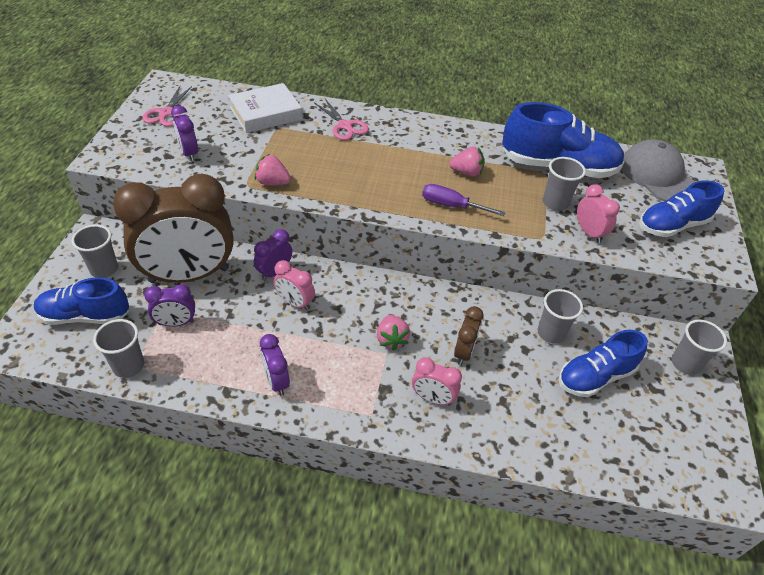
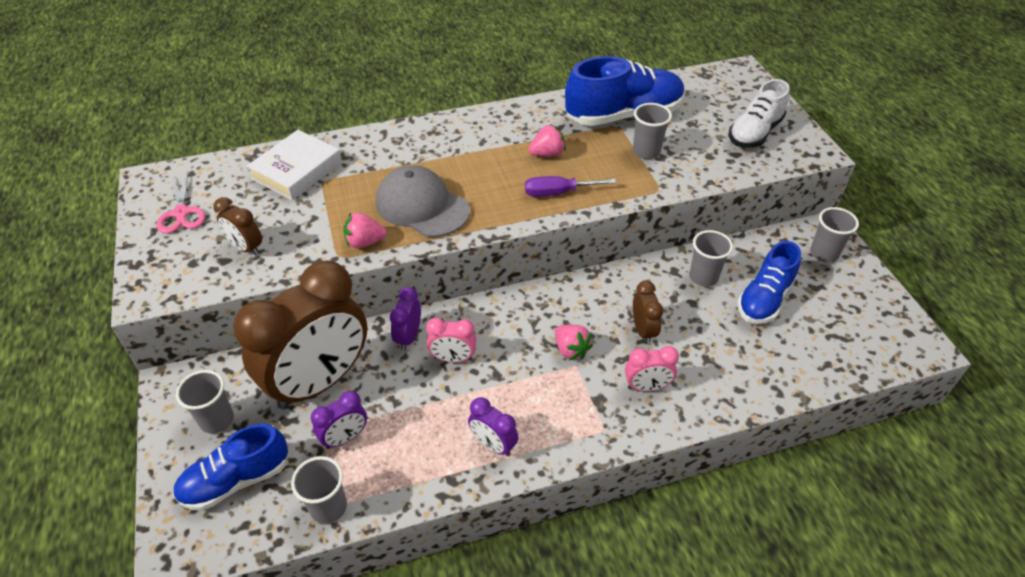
camera: 25 degrees left, 0 degrees up
purple clock [171,105,198,161] -> brown clock [214,197,262,256]
pink scissors [315,99,369,140] -> none
pink clock [577,184,620,243] -> none
grey cap [621,140,695,201] -> grey cap moved to [376,165,470,237]
blue shoe [639,180,724,237] -> white shoe [729,79,790,148]

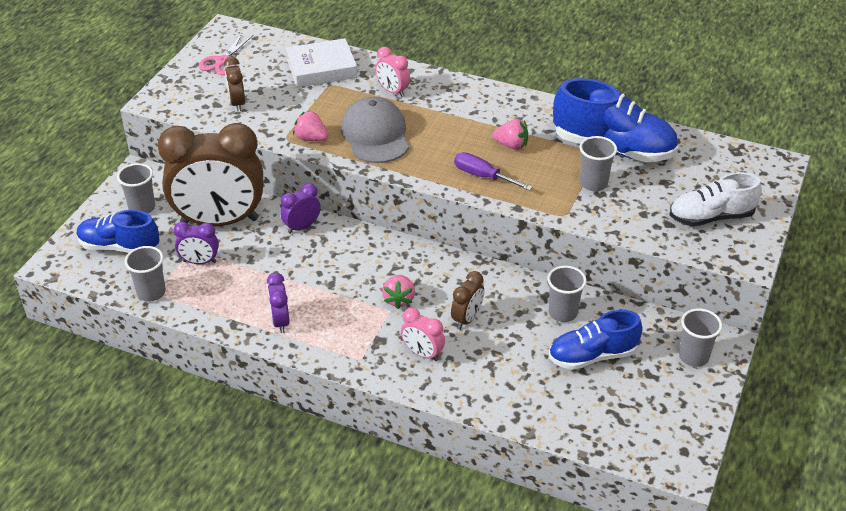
camera: 40 degrees right, 5 degrees down
pink clock [426,318,476,363] -> pink clock moved to [375,47,410,97]

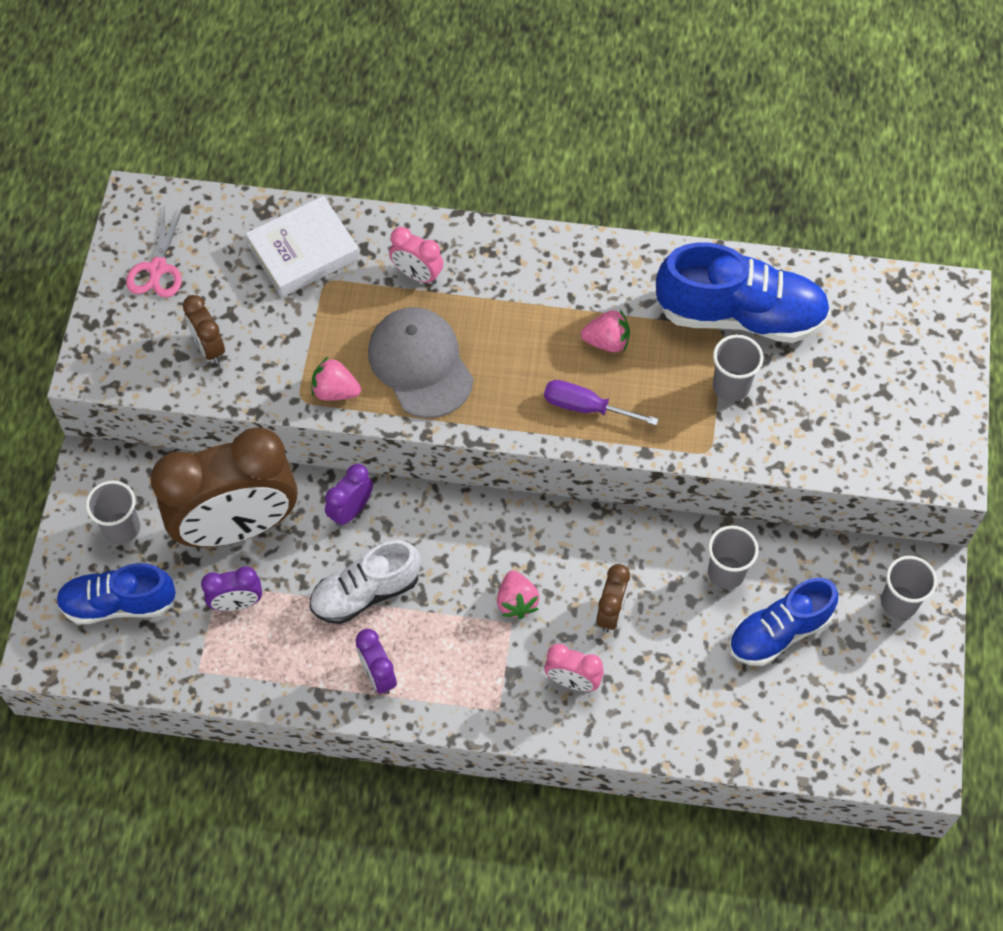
camera: 15 degrees left, 20 degrees up
grey cup [125,246,166,302] -> none
white shoe [670,172,762,226] -> white shoe moved to [310,540,421,624]

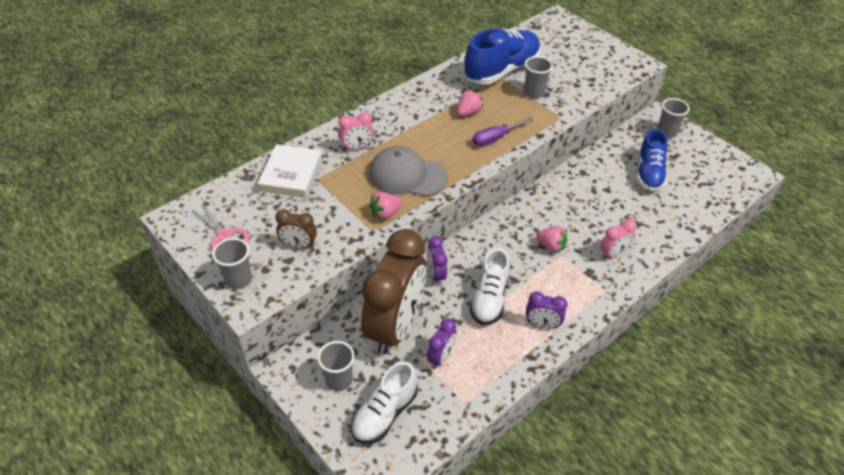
camera: 50 degrees left, 15 degrees down
blue shoe [56,563,176,624] -> white shoe [351,362,417,444]
brown clock [596,564,630,632] -> none
grey cup [708,525,759,589] -> grey cup moved to [212,238,252,289]

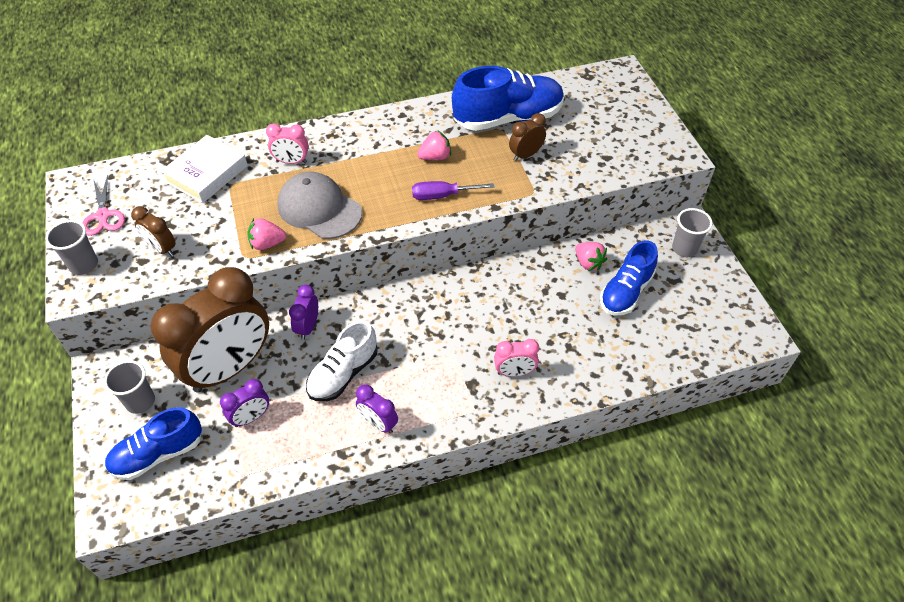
camera: 25 degrees right, 5 degrees up
white shoe [351,362,417,444] -> blue shoe [105,407,202,480]
grey cup [524,56,553,99] -> brown clock [509,113,546,161]
pink strawberry [536,226,567,253] -> pink strawberry moved to [575,242,607,271]

